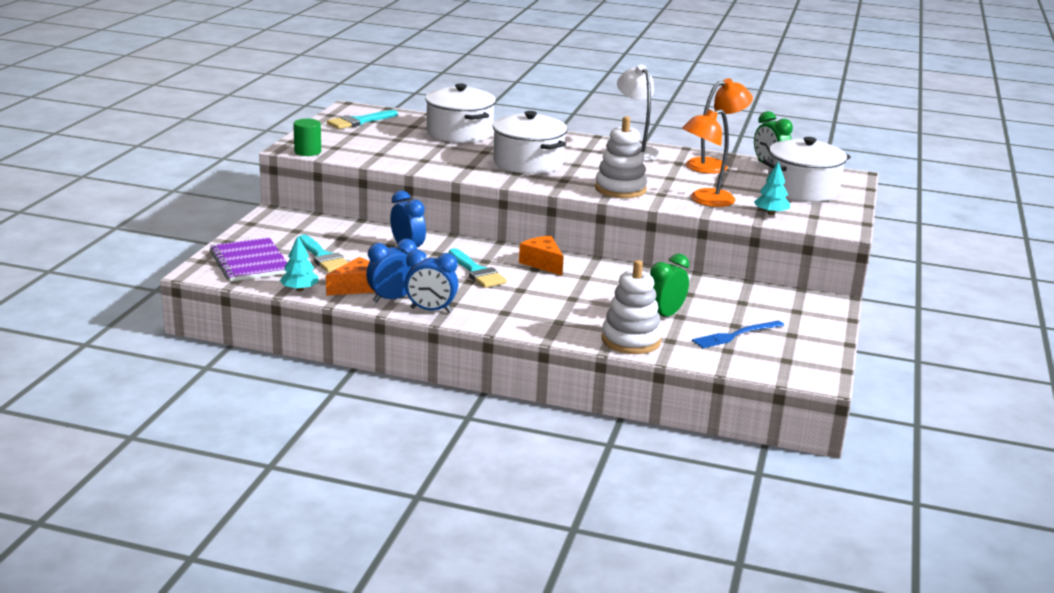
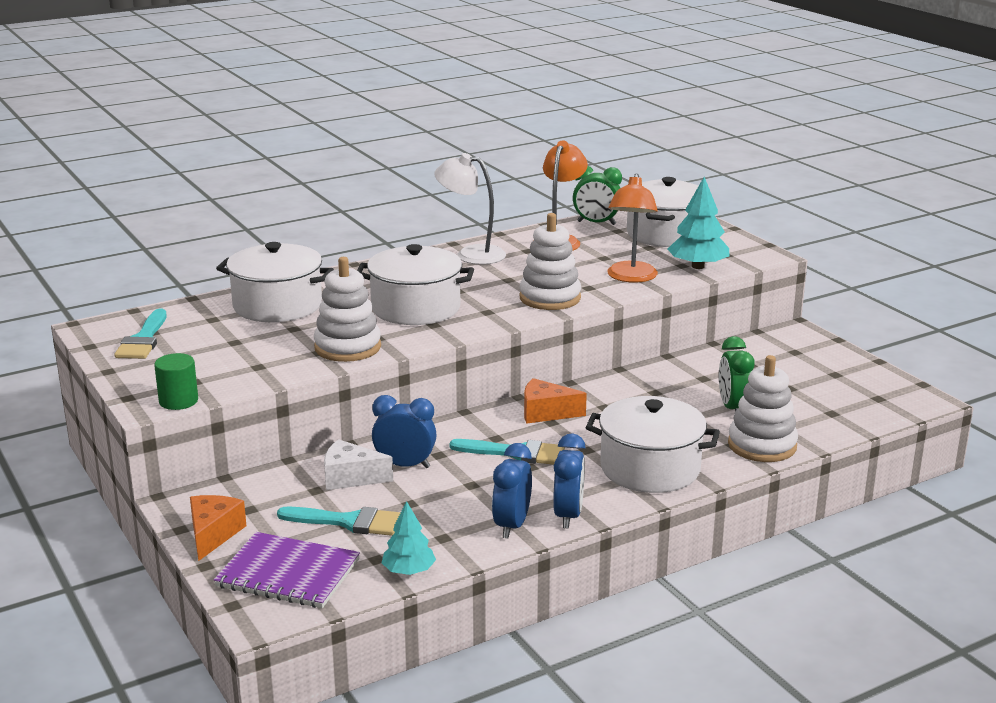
camera: 45 degrees left, 0 degrees up
orange cheese [326,257,375,296] -> orange cheese moved to [190,495,246,561]
blue clock [405,250,458,313] -> blue clock turned 45 degrees counterclockwise [553,433,586,529]
blue fork [692,321,784,349] -> none
turquoise tree [754,161,790,215] -> turquoise tree [668,177,729,269], size x1.56
none -> white stacking toy [314,257,381,362]
none -> white cheese [324,439,393,490]
none -> white pot [585,396,720,493]

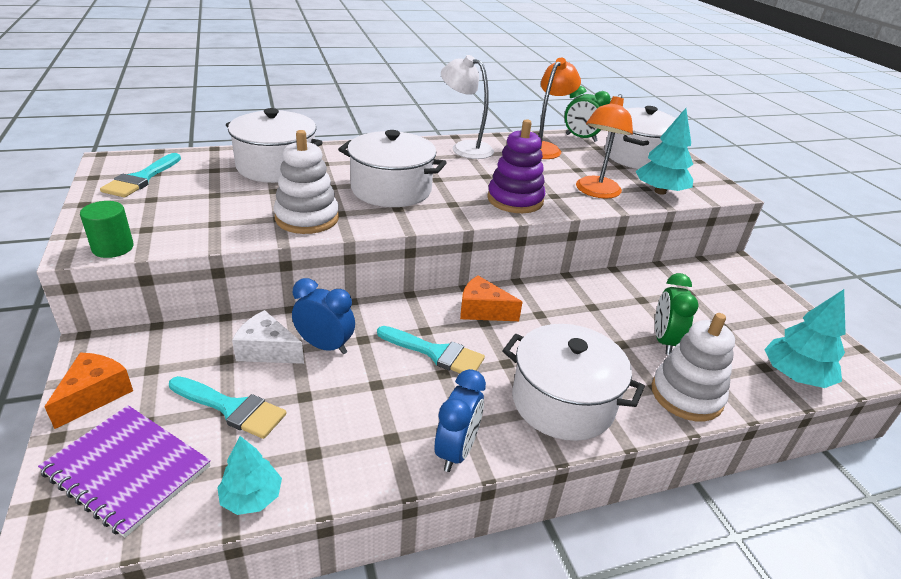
camera: 10 degrees right, 10 degrees up
blue clock [492,443,532,539] -> none
white stacking toy [520,213,581,310] -> purple stacking toy [487,119,546,213]
none -> turquoise tree [764,289,846,388]

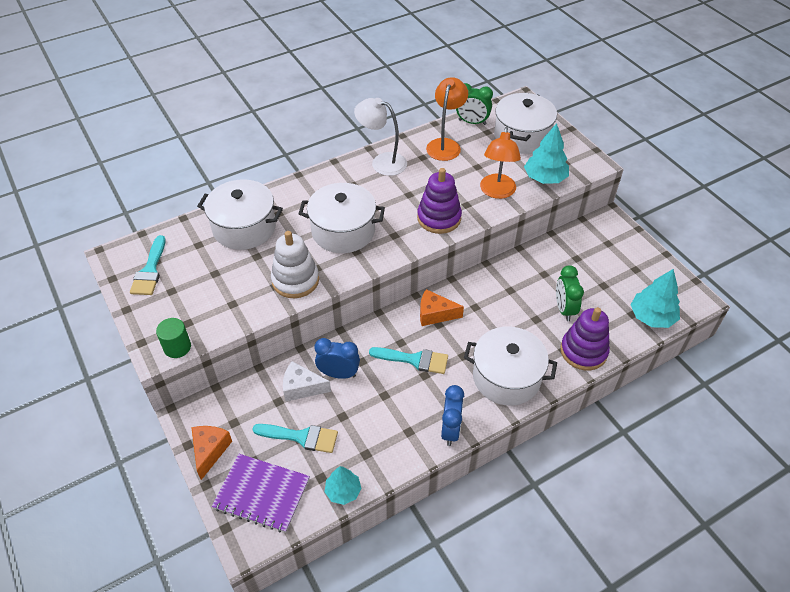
camera: 10 degrees left, 15 degrees up
white stacking toy [652,313,735,421] -> purple stacking toy [560,307,610,371]

